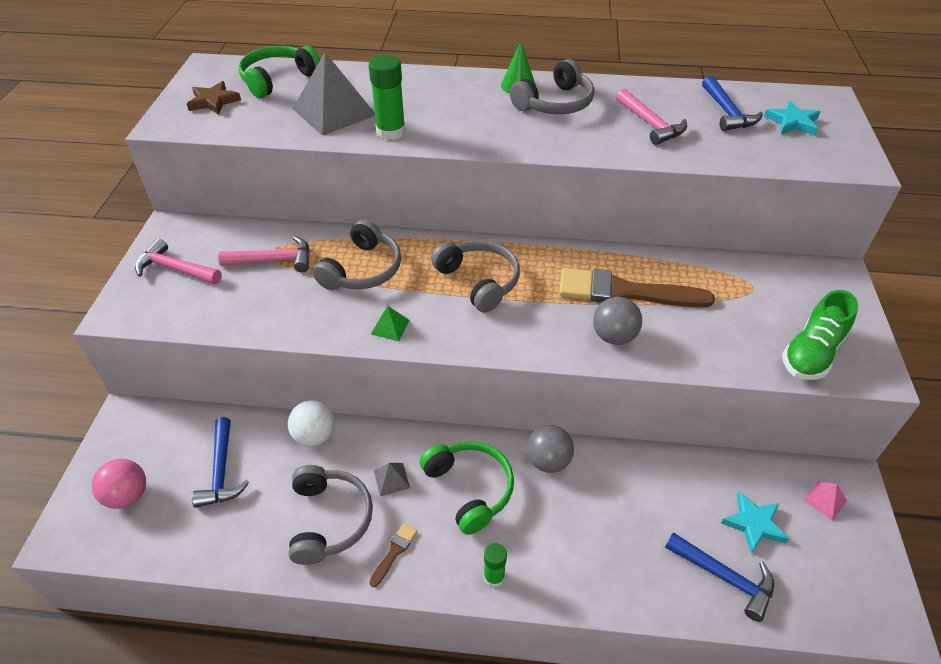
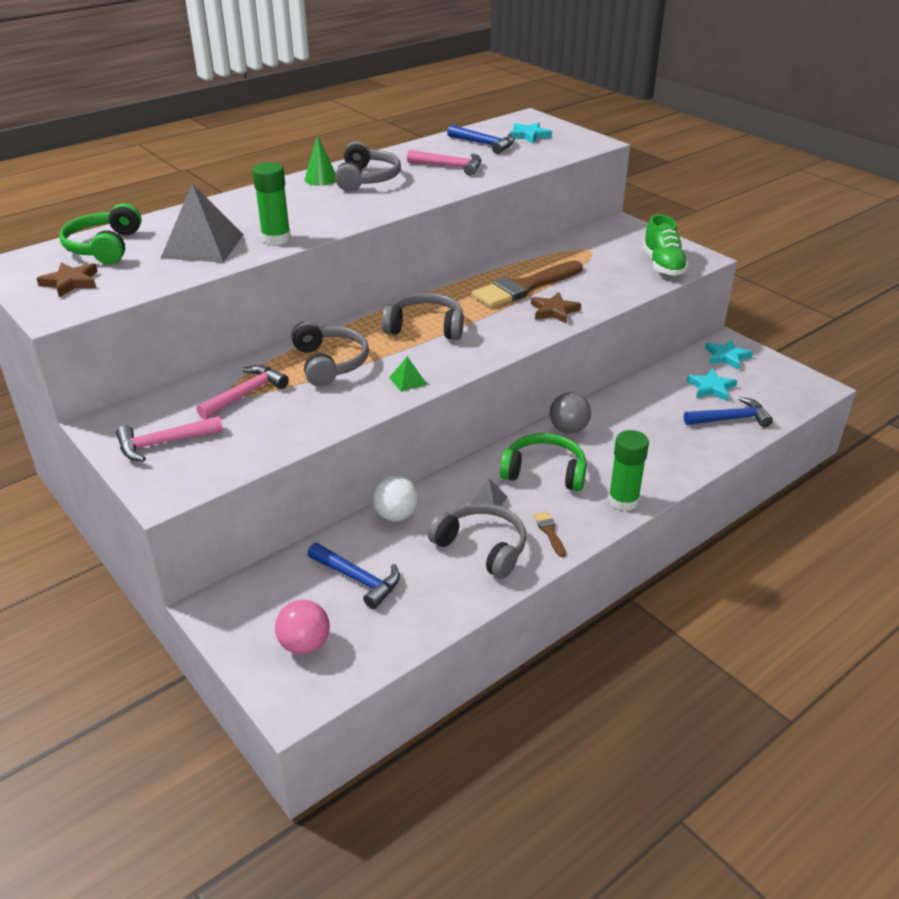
camera: 45 degrees left, 10 degrees down
green glue stick [484,543,507,587] -> green glue stick [608,430,649,511], size x1.67
grey ball [593,297,642,345] -> brown star [531,292,581,324]
pink pyramid [803,481,847,521] -> turquoise star [705,339,753,370]

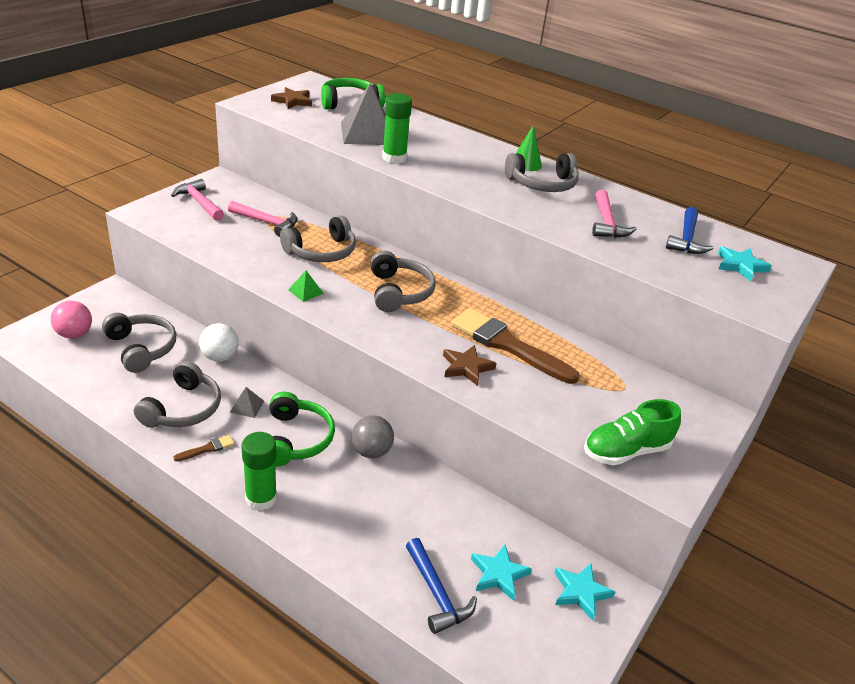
camera: 70 degrees right, 0 degrees up
blue hammer [308,543,400,609] -> grey headphones [102,313,176,373]

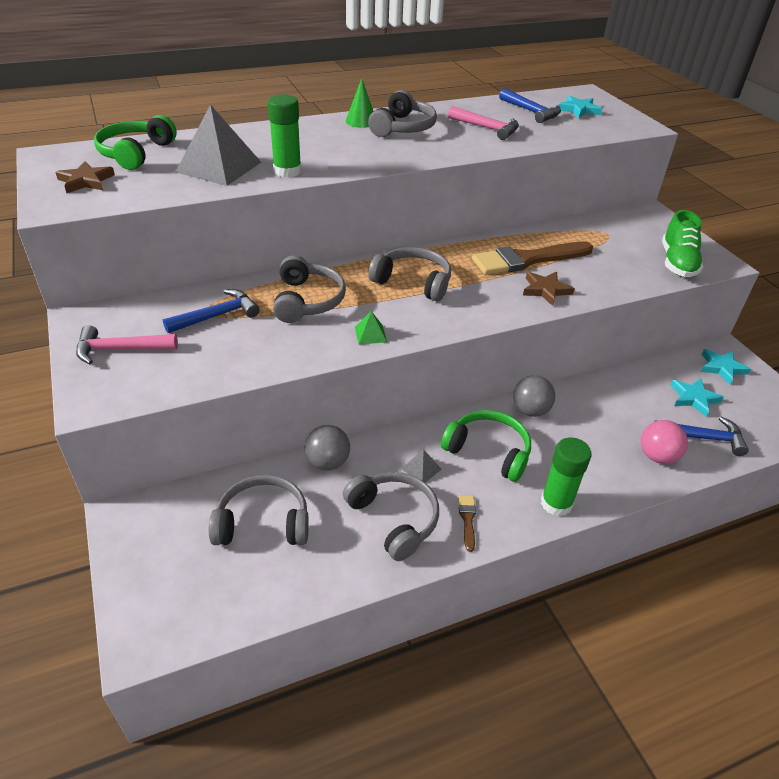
camera: 55 degrees left, 5 degrees up
pink ball [51,301,92,338] -> pink ball moved to [641,420,688,464]
white ball [199,323,239,362] -> grey ball [305,425,350,470]
pink hammer [228,201,298,237] -> blue hammer [163,289,260,333]

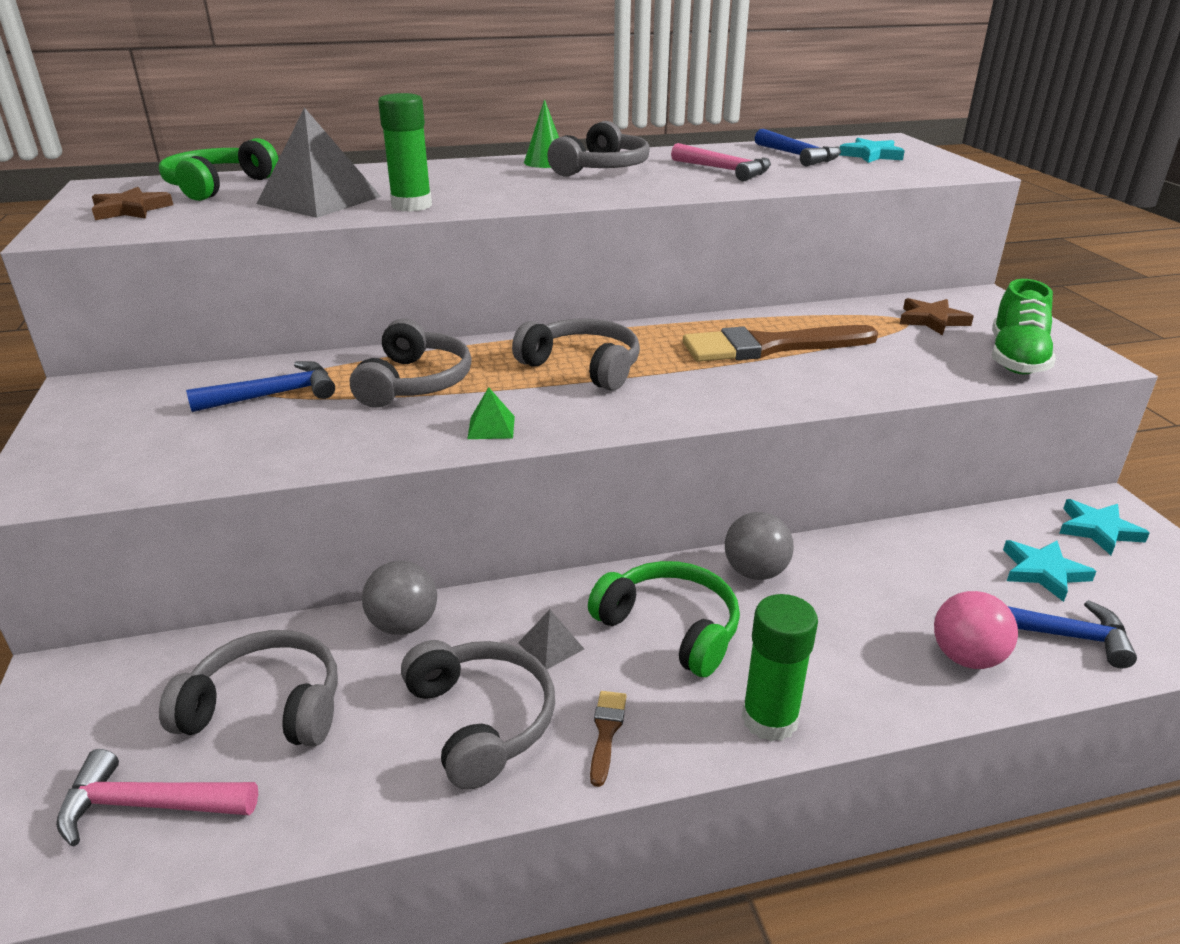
camera: 10 degrees right, 10 degrees down
pink hammer [76,325,178,364] -> pink hammer moved to [56,749,258,847]
brown star [523,271,575,306] -> brown star moved to [900,298,974,335]

